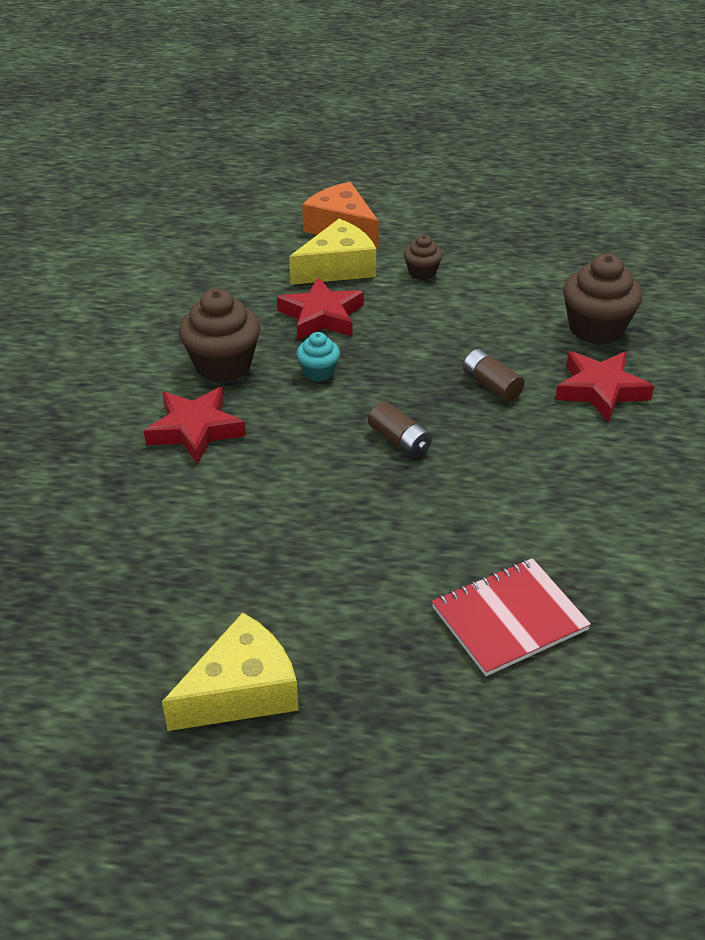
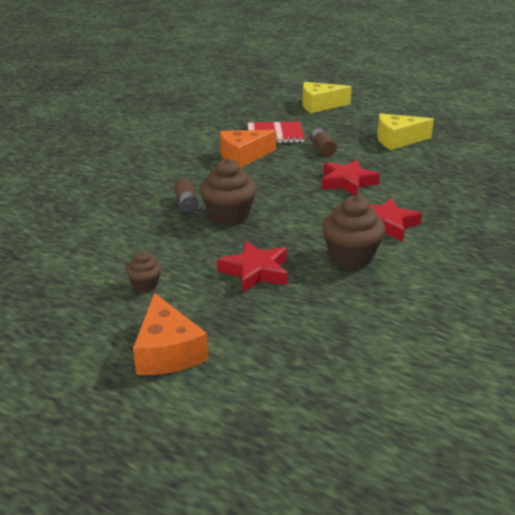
camera: 155 degrees left, 10 degrees down
yellow cheese [289,219,376,285] -> yellow cheese moved to [302,82,352,113]
turquoise cupcake [297,332,340,382] -> none
brown battery [368,401,432,458] -> brown battery moved to [310,128,337,156]
red star [555,351,654,423] -> red star moved to [321,160,380,196]
brown cupcake [563,254,642,344] -> brown cupcake moved to [200,159,257,225]
none -> orange cheese [220,130,276,168]

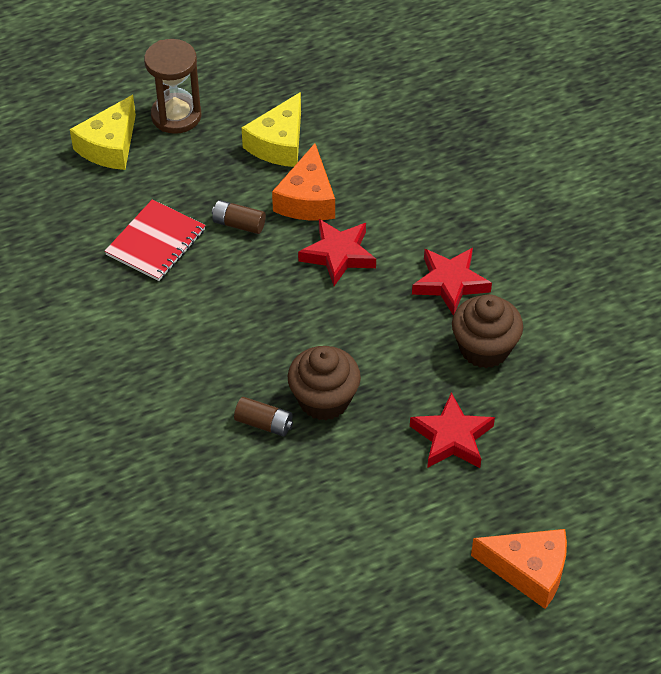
camera: 55 degrees left, 20 degrees up
brown cupcake [126,251,162,292] -> none
orange cheese [220,130,276,168] -> orange cheese moved to [272,143,335,220]
none -> brown hourglass [144,39,202,134]

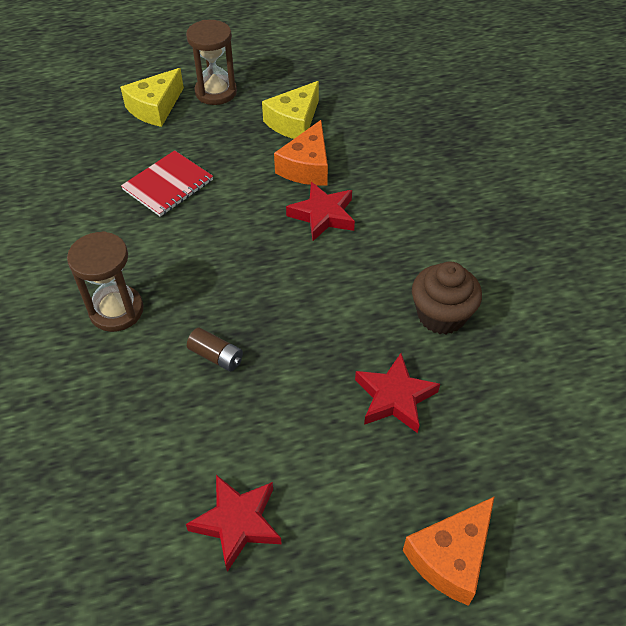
camera: 10 degrees right, 0 degrees up
brown battery [212,200,266,234] -> none
brown cupcake [288,346,361,421] -> none
red star [412,248,492,316] -> red star moved to [186,475,282,572]
orange cheese [471,529,567,609] -> orange cheese turned 105 degrees clockwise [403,496,495,606]
none -> brown hourglass [67,231,144,332]

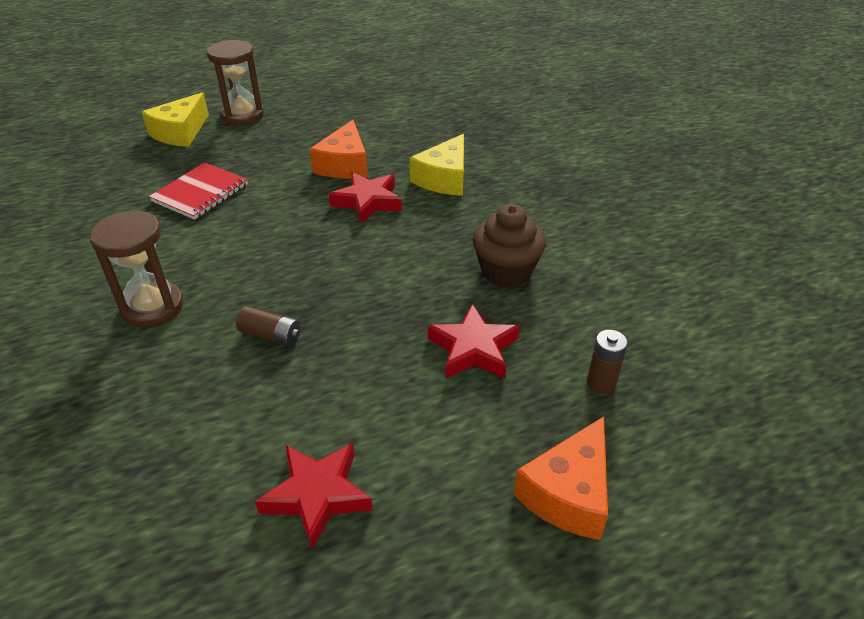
camera: 10 degrees left, 10 degrees down
yellow cheese [262,81,319,139] -> yellow cheese moved to [410,134,464,196]
none -> brown battery [587,330,628,394]

